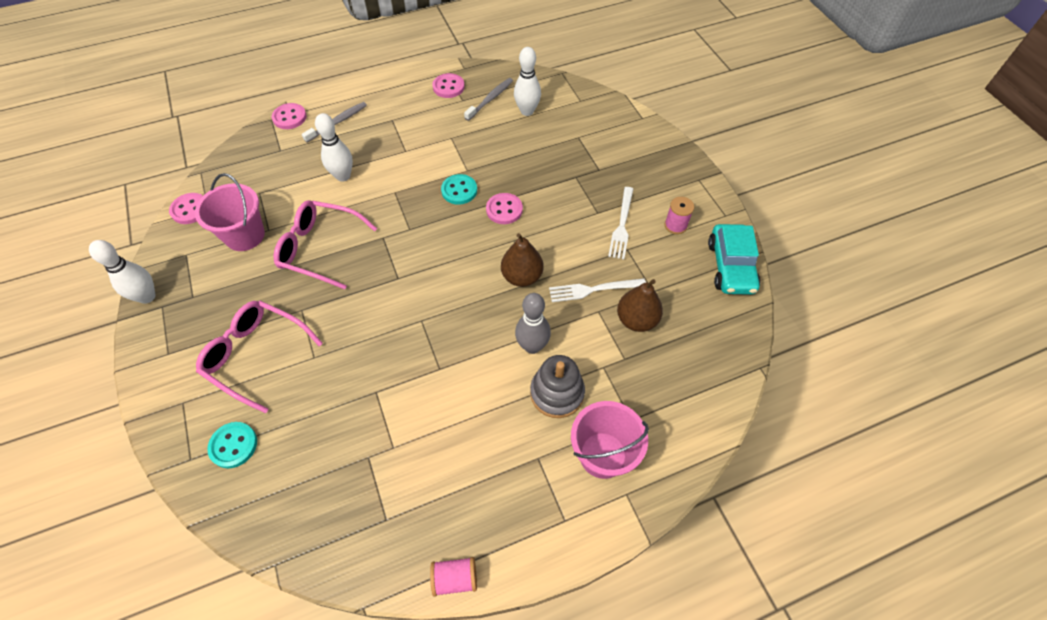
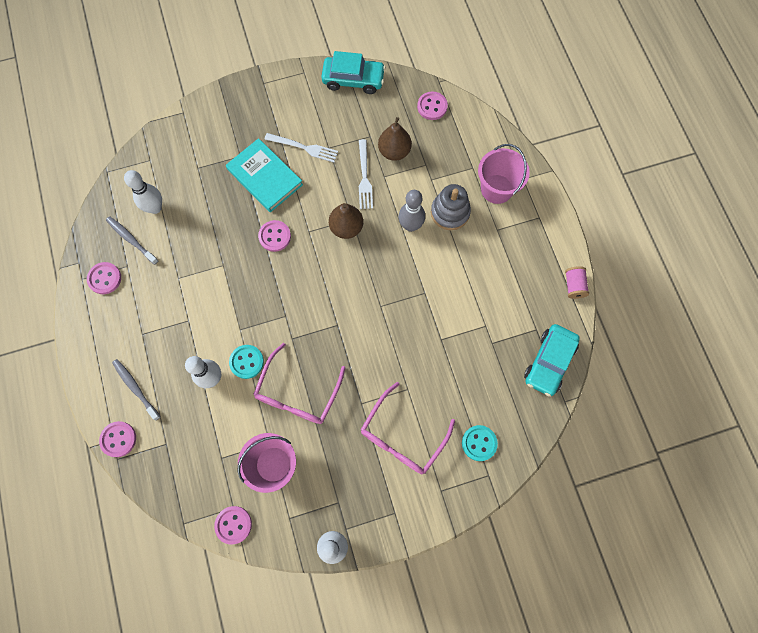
camera: 85 degrees left, 15 degrees up
turquoise button [441,174,477,205] -> turquoise button moved to [229,345,264,379]
pink spool [664,197,694,234] -> none
none -> turquoise book [226,138,303,212]
none -> pink button [417,92,448,120]
none -> turquoise car [524,324,580,397]

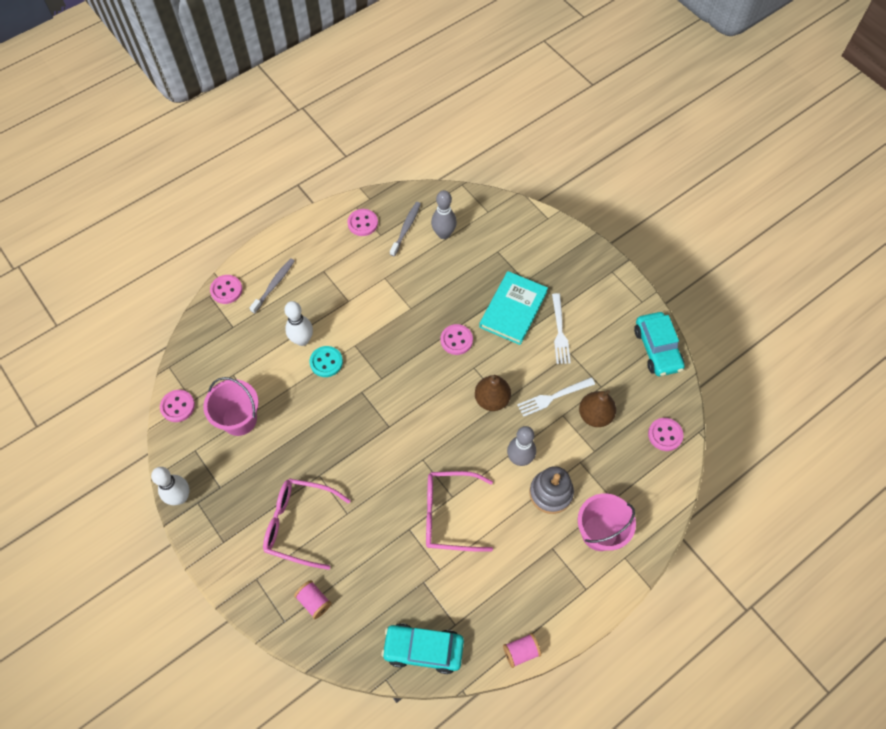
camera: 70 degrees right, 10 degrees down
white bowling pin [124,170,162,214] -> grey bowling pin [431,190,457,239]
pink glasses [253,343,345,424] -> pink glasses moved to [426,471,493,552]
turquoise button [462,425,498,461] -> pink spool [294,580,332,619]

